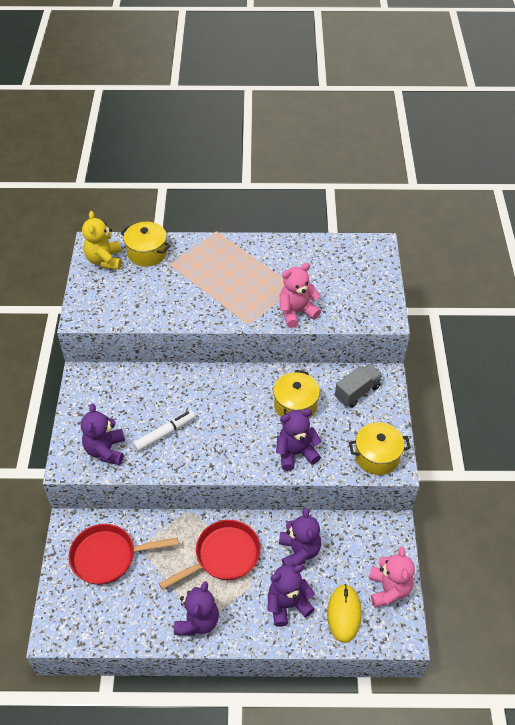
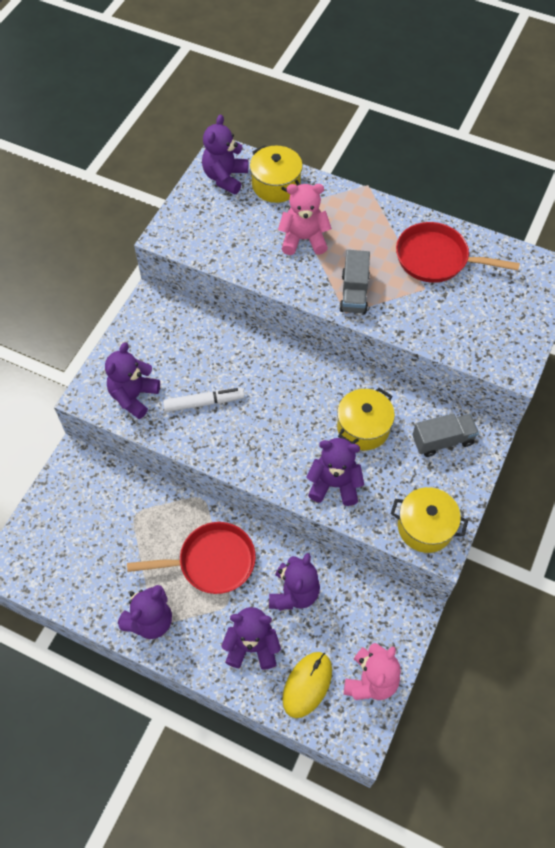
camera: 25 degrees right, 10 degrees up
red pan [69,524,179,585] -> red pan moved to [396,222,520,283]
yellow teddy bear [82,211,121,270] -> purple teddy bear [202,115,249,195]
pink teddy bear [280,263,321,328] -> pink teddy bear moved to [278,184,332,255]
none -> grey truck [339,250,370,314]

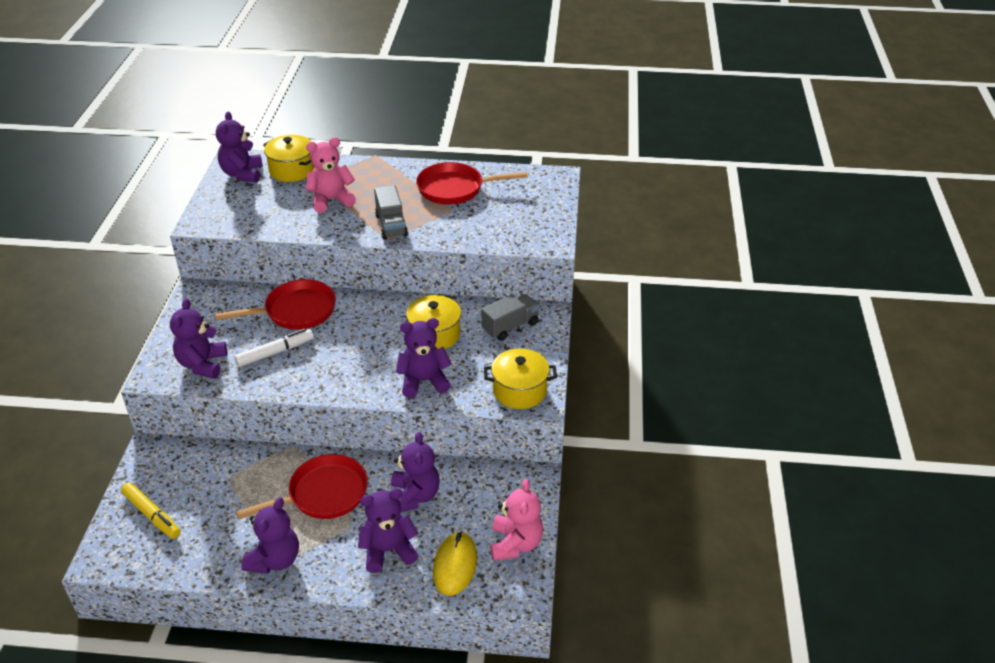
camera: 20 degrees left, 20 degrees down
none -> yellow marker [121,482,181,539]
none -> red pan [215,279,336,330]

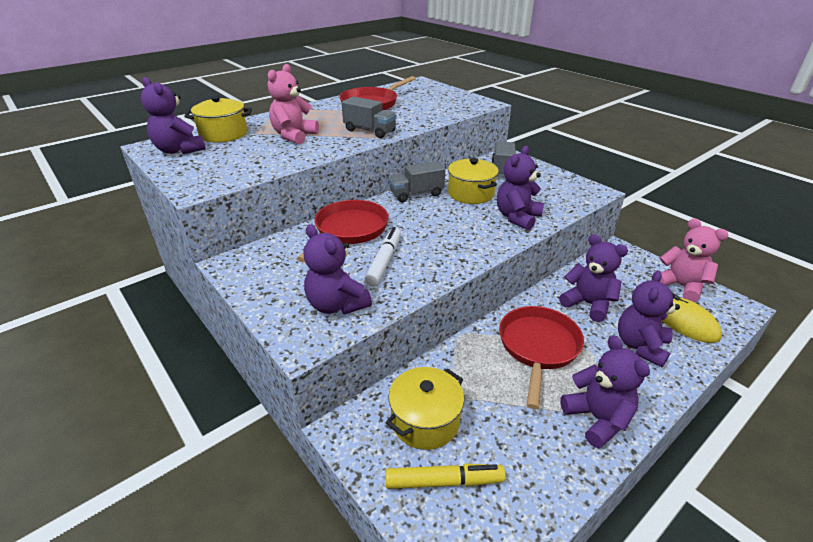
camera: 45 degrees left, 5 degrees down
yellow pot [484,349,557,409] -> yellow pot moved to [386,367,464,450]
none -> grey truck [389,161,445,202]

